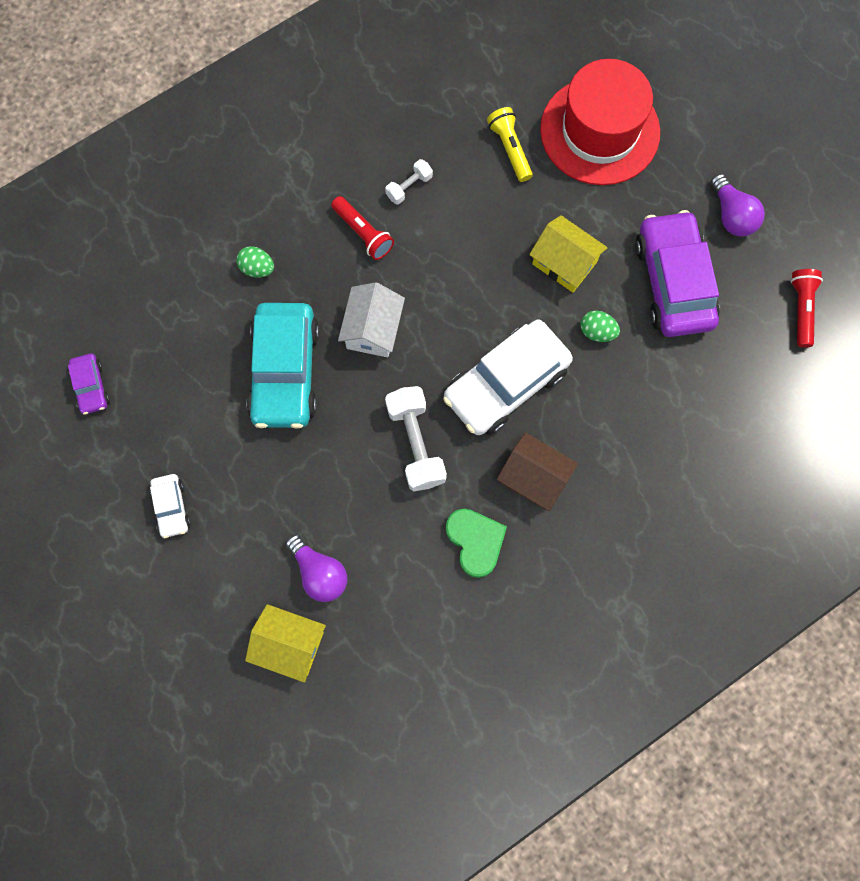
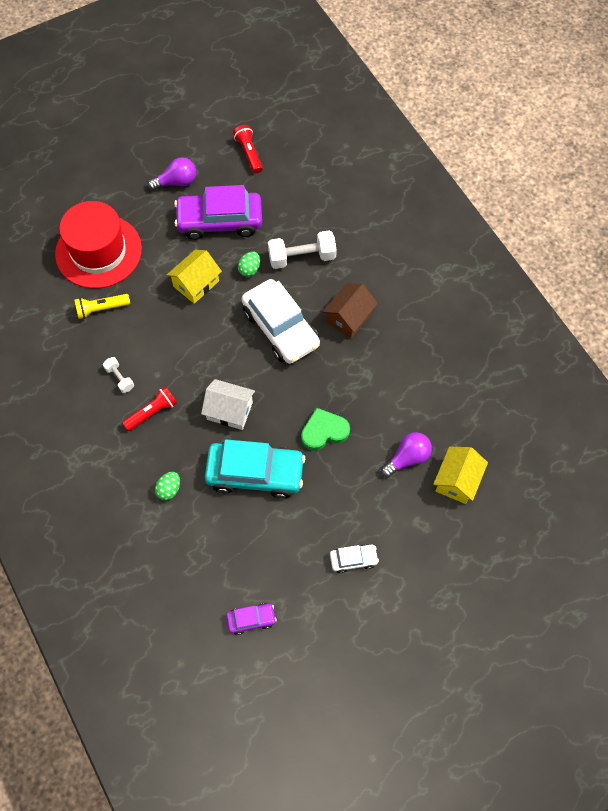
camera: 85 degrees left, 10 degrees down
white dumbbell [385,386,447,491] -> white dumbbell moved to [268,230,337,269]
green heart [446,509,507,578] -> green heart moved to [301,408,350,451]
red flashlight [791,269,823,348] -> red flashlight turned 60 degrees clockwise [233,125,263,173]

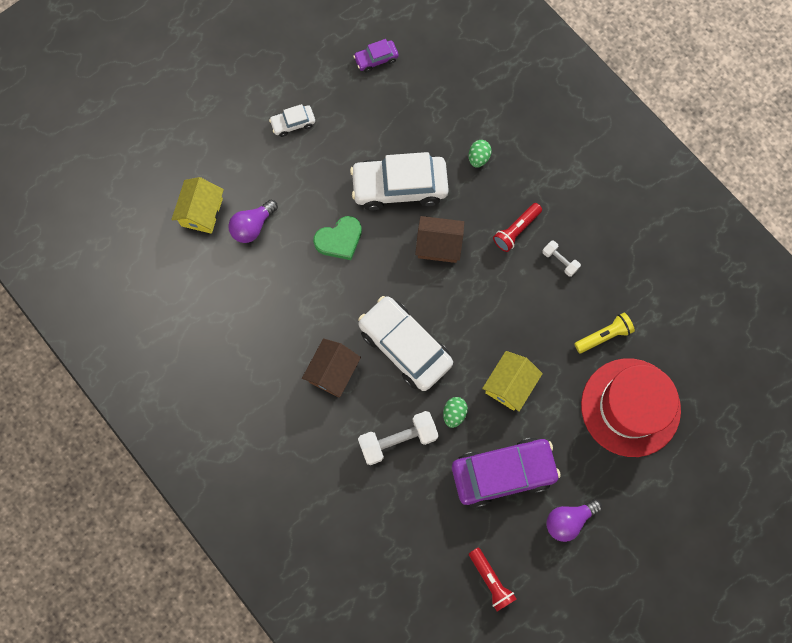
camera: 170 degrees right, 10 degrees up
white house [201,379,255,430] -> brown house [415,216,464,263]
turquoise car [205,439,305,499] -> white car [350,152,449,210]

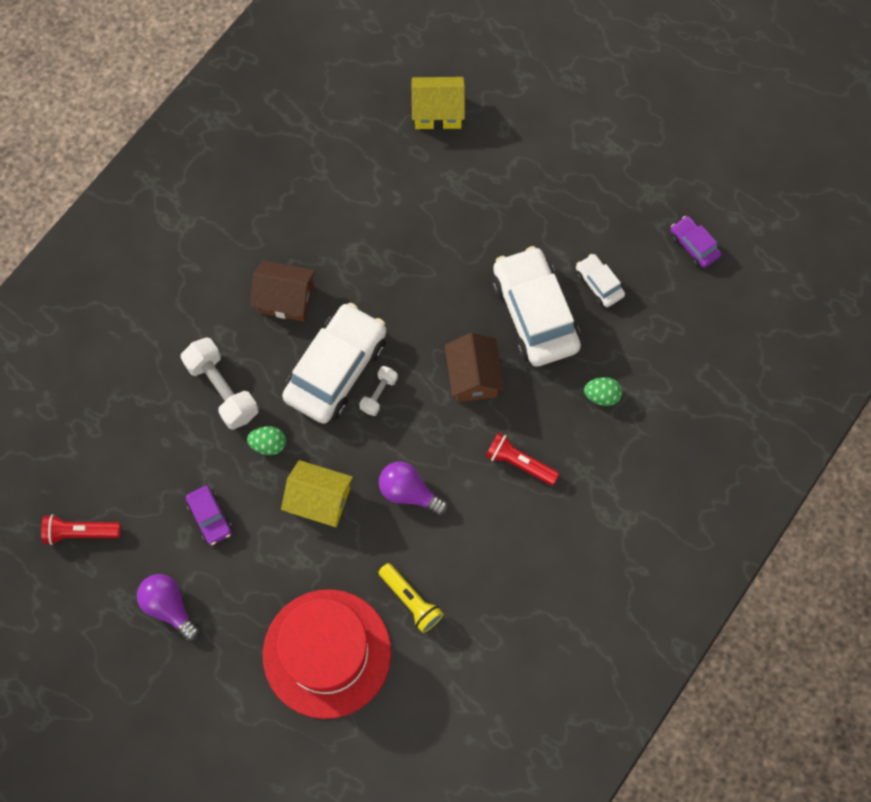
camera: 75 degrees right, 5 degrees down
purple light bulb [228,200,278,243] -> purple light bulb moved to [379,462,448,516]
white car [269,104,315,137] -> white car moved to [576,254,625,307]
green heart [313,216,362,260] -> none
purple car [452,438,561,507] -> purple car [186,486,232,545], size x0.47
red flashlight [469,547,516,611] -> red flashlight turned 45 degrees clockwise [41,514,121,545]
white dumbbell [542,240,581,277] -> white dumbbell moved to [359,366,398,416]

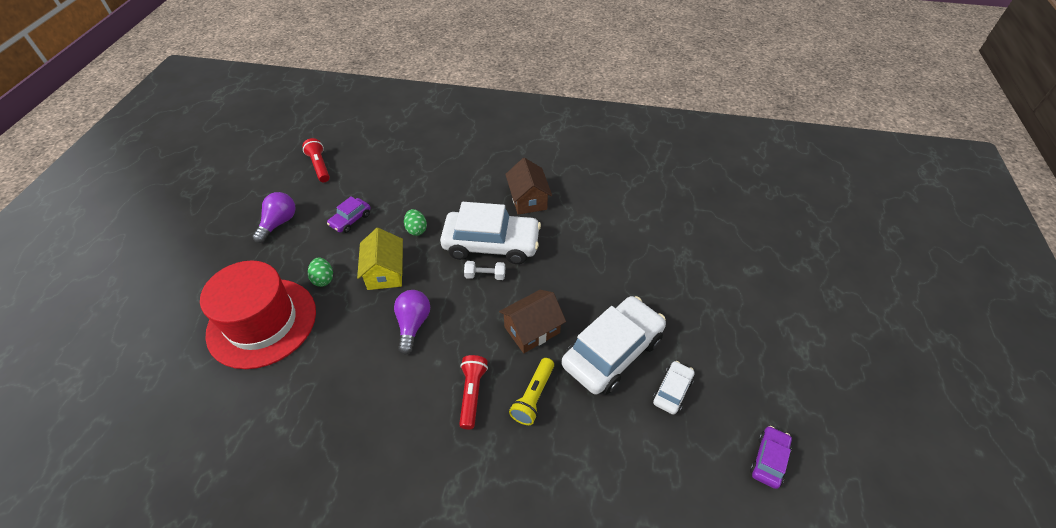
camera: 65 degrees right, 20 degrees down
white dumbbell [181,337,259,430] -> none
yellow flashlight [378,563,444,633] -> yellow flashlight moved to [509,358,554,425]
yellow house [412,77,465,130] -> none
green egg [584,377,622,406] -> green egg moved to [308,258,333,287]

